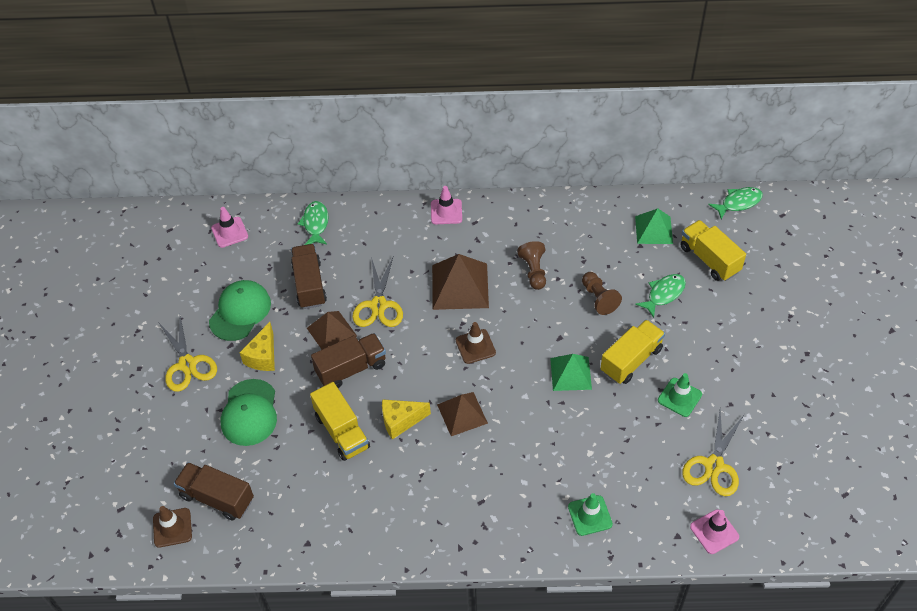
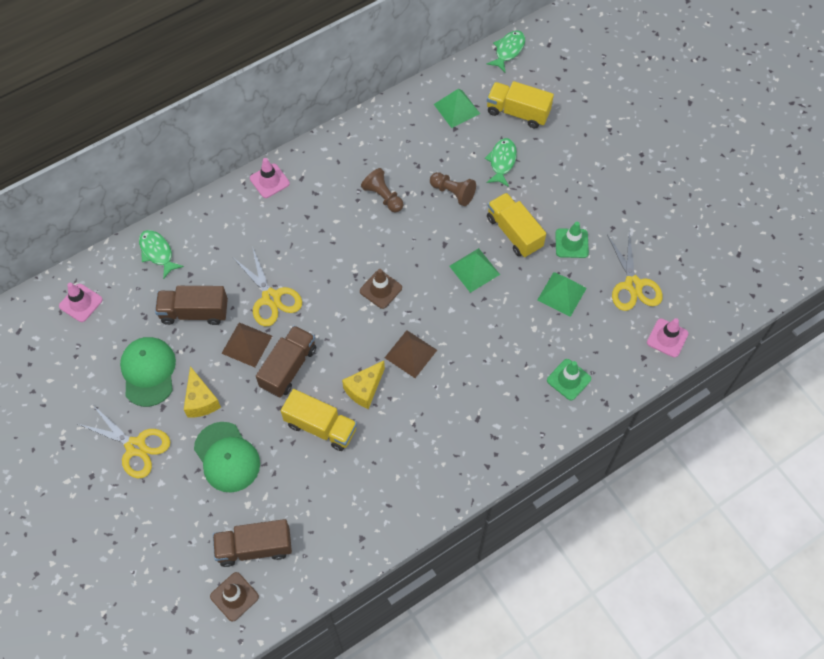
camera: 35 degrees left, 10 degrees up
brown truck [291,244,327,309] -> brown truck turned 45 degrees counterclockwise [155,286,228,325]
brown pyramid [432,254,489,310] -> none
yellow truck [600,320,665,384] -> yellow truck turned 45 degrees counterclockwise [487,193,546,257]
none -> green pyramid [537,272,587,317]

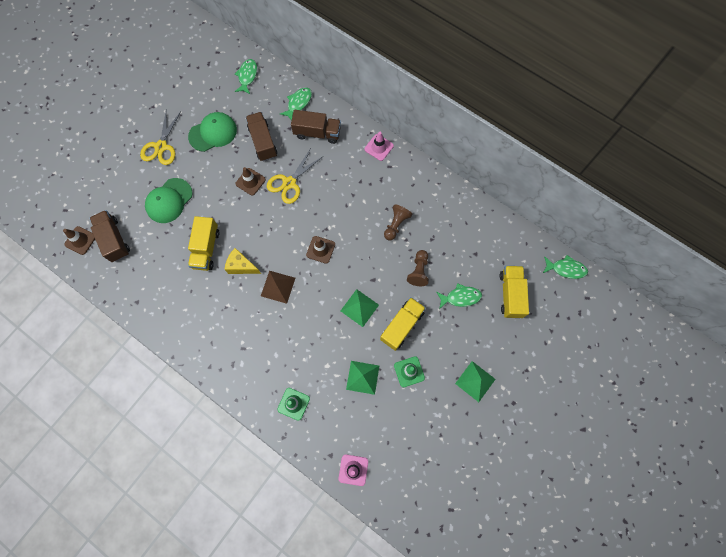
camera: 70 degrees right, 10 degrees up
pink traffic cone [59,283,103,322] -> green fish [235,59,257,94]
yellow cheese [184,366,221,418] -> none
brown pyramid [221,322,272,367] -> brown traffic cone [235,167,266,196]
brown truck [256,325,316,398] -> brown truck moved to [291,110,341,144]
green pyramid [434,89,480,128] -> green pyramid moved to [455,361,496,402]
yellow scissors [607,232,663,311] -> none

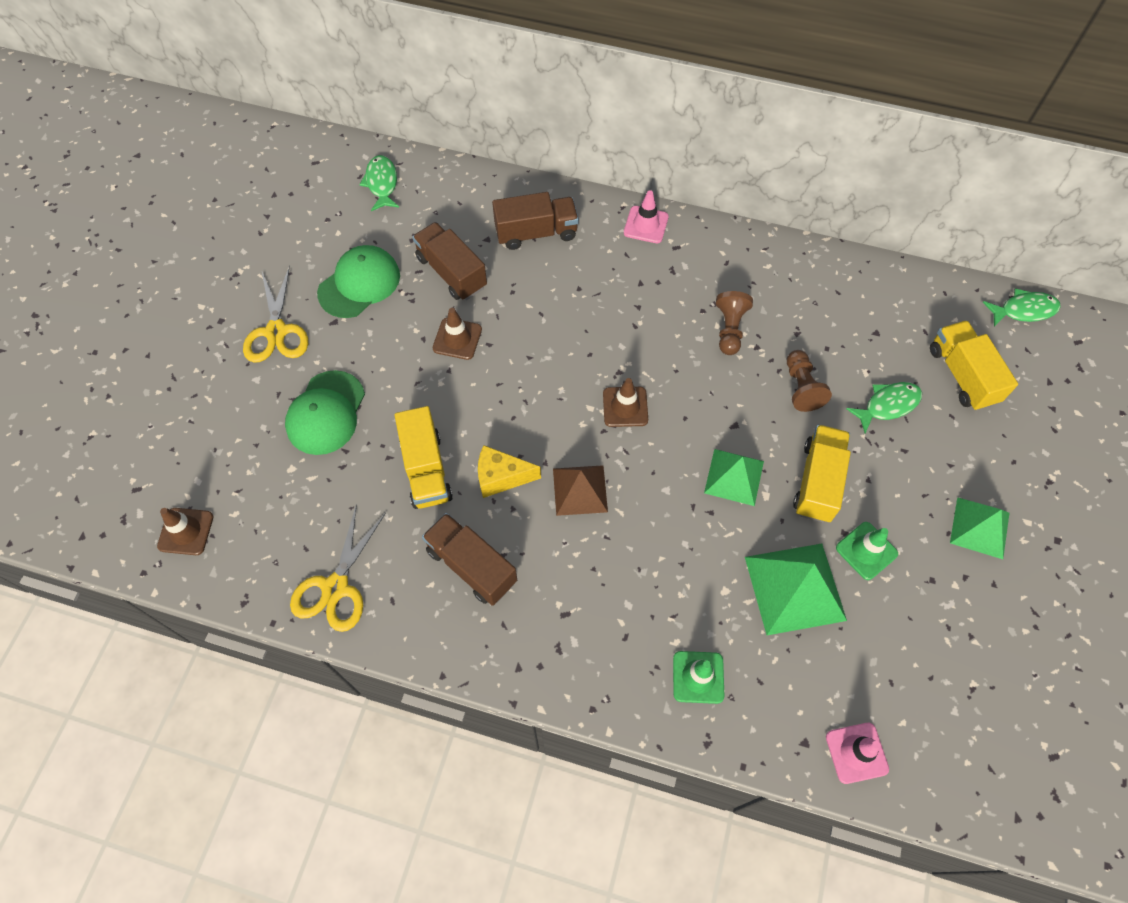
camera: 20 degrees left, 10 degrees down
brown truck [90,210,130,262] -> brown truck moved to [422,513,517,606]
yellow scissors [267,148,322,204] -> yellow scissors moved to [290,504,386,632]
green fish [280,88,312,121] -> none
green pyramid [346,361,379,395] -> green pyramid [745,544,847,635], size x1.52

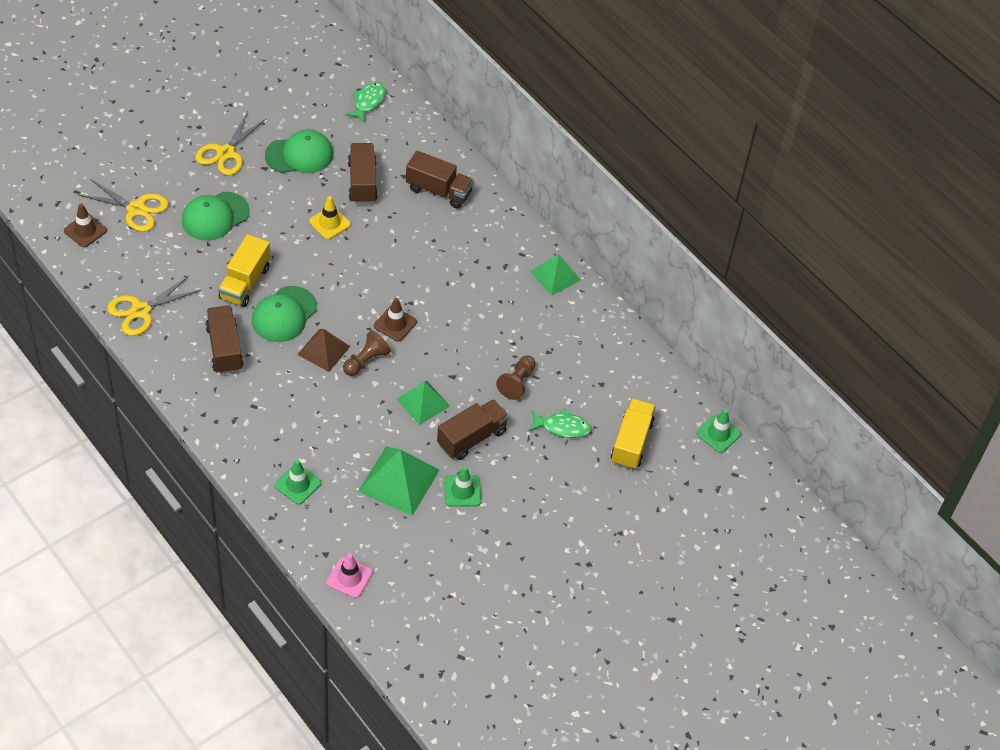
camera: 30 degrees right, 10 degrees down
brown traffic cone [433,308,482,360] -> yellow traffic cone [309,196,351,239]
yellow cheese [478,445,541,498] -> green cap [252,286,317,342]
pink traffic cone [624,190,669,243] -> none
brown pawn [716,291,753,355] -> brown pawn moved to [343,330,391,376]
yellow truck [793,425,851,523] -> brown truck [437,399,509,460]
green pyramid [950,497,1009,559] -> green pyramid moved to [530,254,580,296]
green fish [983,288,1061,327] -> green traffic cone [696,409,741,453]
none -> yellow scissors [79,179,169,232]

